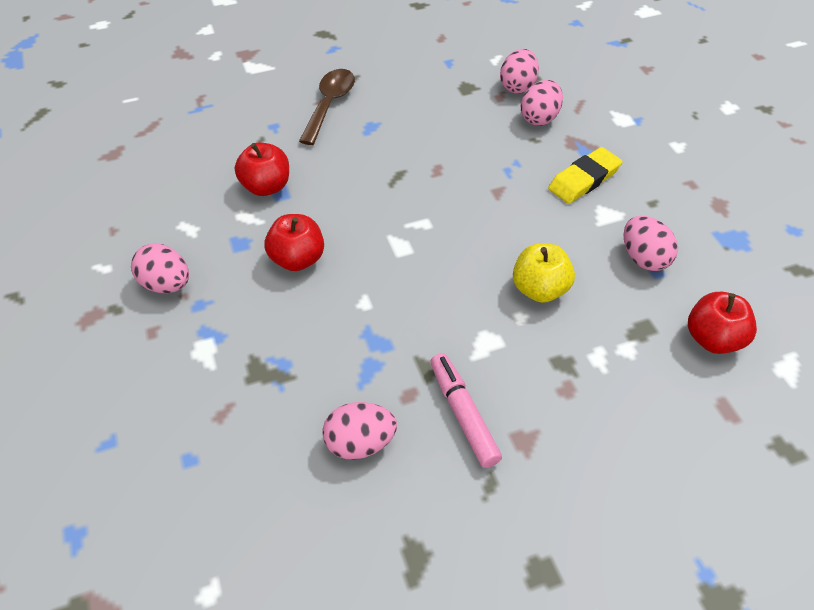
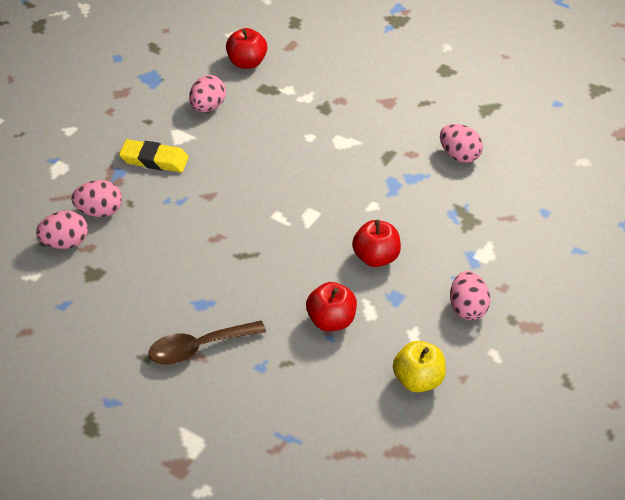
camera: 130 degrees left, 5 degrees down
pink marker [430,353,502,468] -> none
yellow apple [513,243,575,303] -> yellow apple moved to [393,341,446,393]

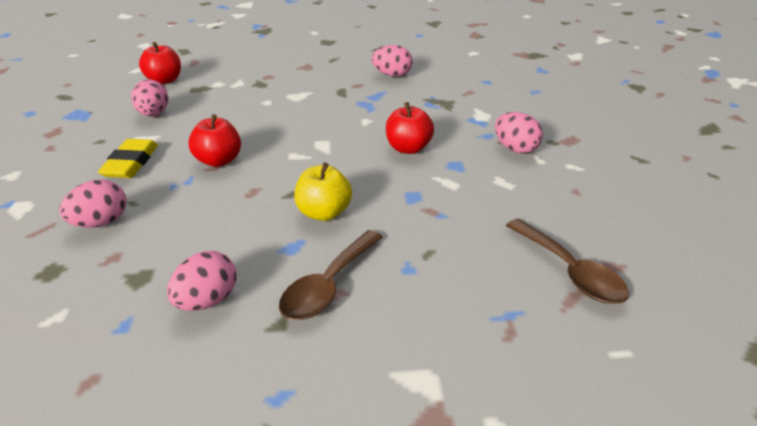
camera: 35 degrees left, 10 degrees down
pink egg [36,211,88,249] -> pink egg moved to [167,251,236,311]
yellow eraser [119,139,189,172] -> yellow eraser turned 60 degrees counterclockwise [98,139,158,178]
red apple [306,282,357,331] -> red apple moved to [189,114,241,167]
yellow apple [393,341,446,393] -> yellow apple moved to [294,162,352,221]
none -> brown spoon [506,219,629,304]

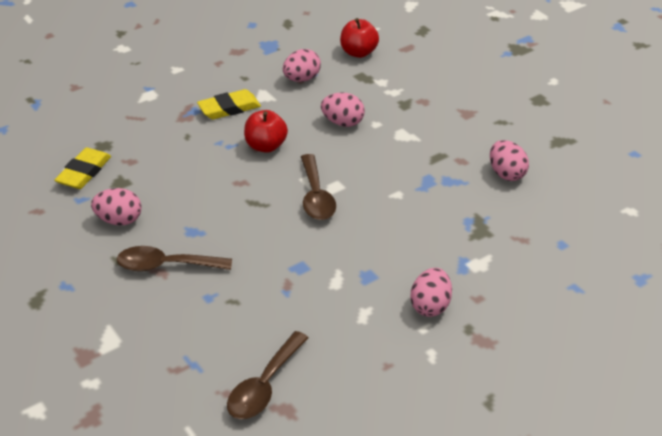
camera: 60 degrees right, 5 degrees up
pink egg [59,180,126,228] -> pink egg moved to [321,92,365,127]
yellow apple [294,162,352,221] -> none
red apple [386,102,434,154] -> none
none -> yellow eraser [54,147,111,189]
none -> brown spoon [301,154,336,220]

